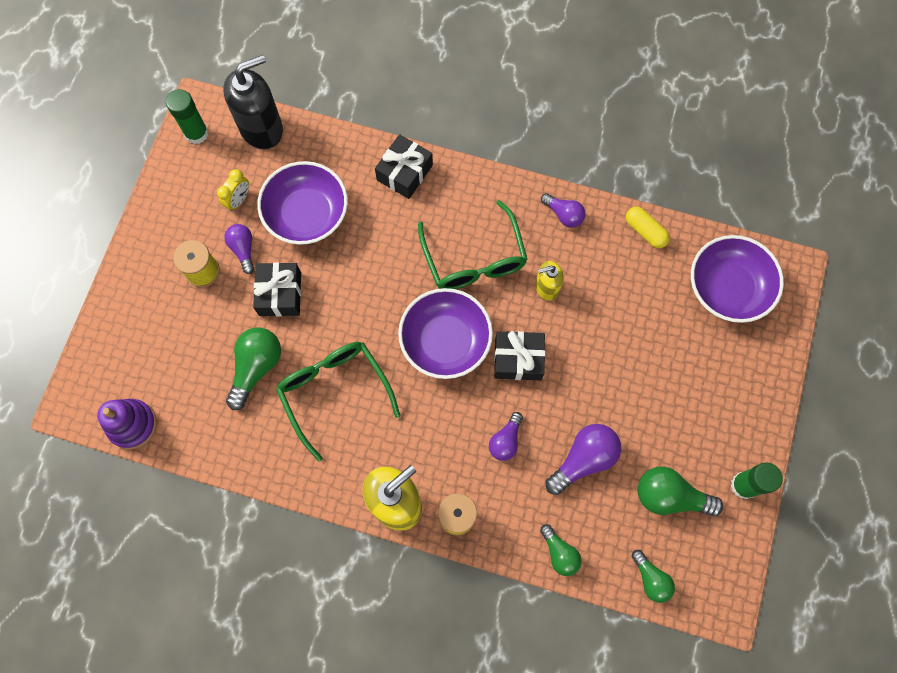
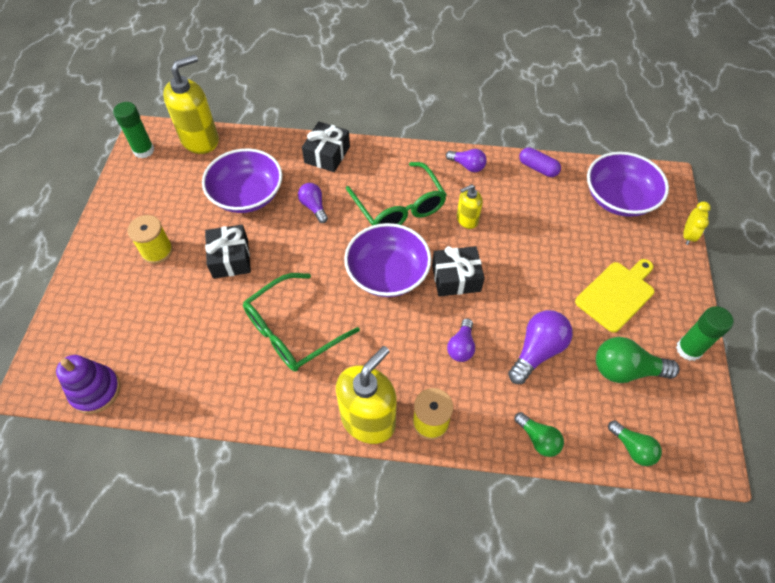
camera: 10 degrees left, 15 degrees down
yellow clock [217,169,249,211] -> yellow clock moved to [683,201,711,245]
black soap dispenser [223,55,283,149] -> yellow soap dispenser [163,55,219,154]
purple light bulb [224,224,254,274] -> purple light bulb moved to [298,183,328,223]
green light bulb [226,328,281,410] -> none
green glasses [276,342,401,461] -> green glasses turned 90 degrees counterclockwise [243,273,360,372]
yellow capsule [626,207,670,248] -> purple capsule [519,147,561,177]
none -> yellow cutting board [575,259,654,333]

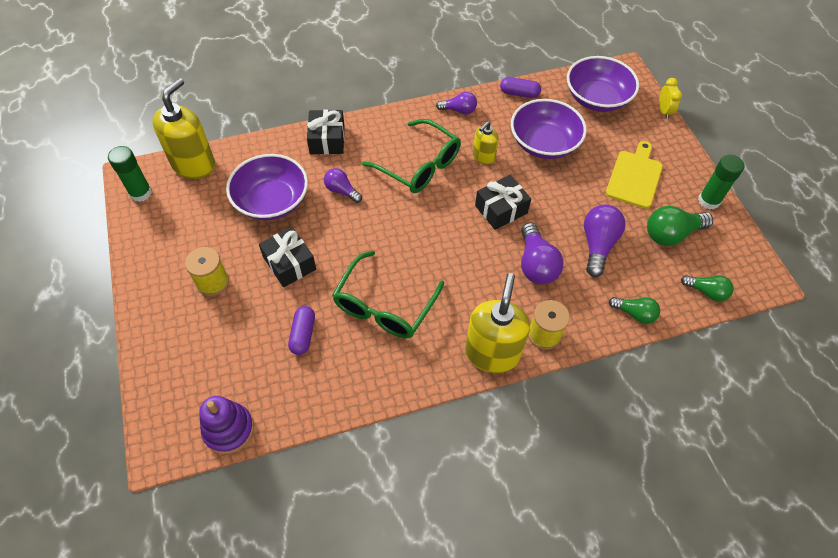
camera: 25 degrees left, 0 degrees up
purple bowl [344,223,431,297] -> purple bowl moved to [511,99,587,159]
purple light bulb [447,318,475,362] -> purple light bulb [521,222,564,284], size x1.61
none -> purple capsule [288,306,315,355]

